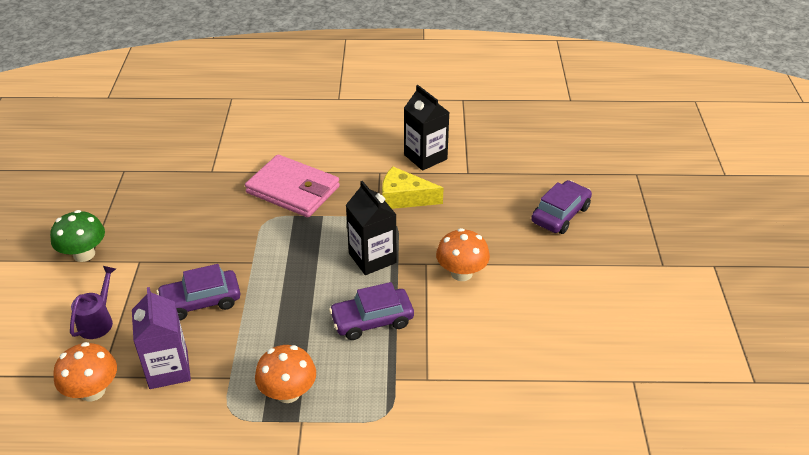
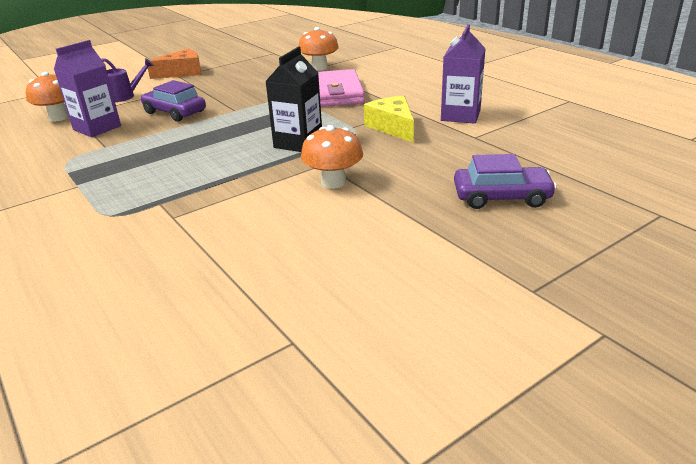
camera: 55 degrees right, 10 degrees down
green mushroom [50,210,105,262] -> orange cheese [148,49,201,79]
orange mushroom [255,345,316,403] -> orange mushroom moved to [298,27,339,71]
purple car [329,282,414,340] -> none
black carton [404,85,449,171] -> purple carton [441,24,486,124]

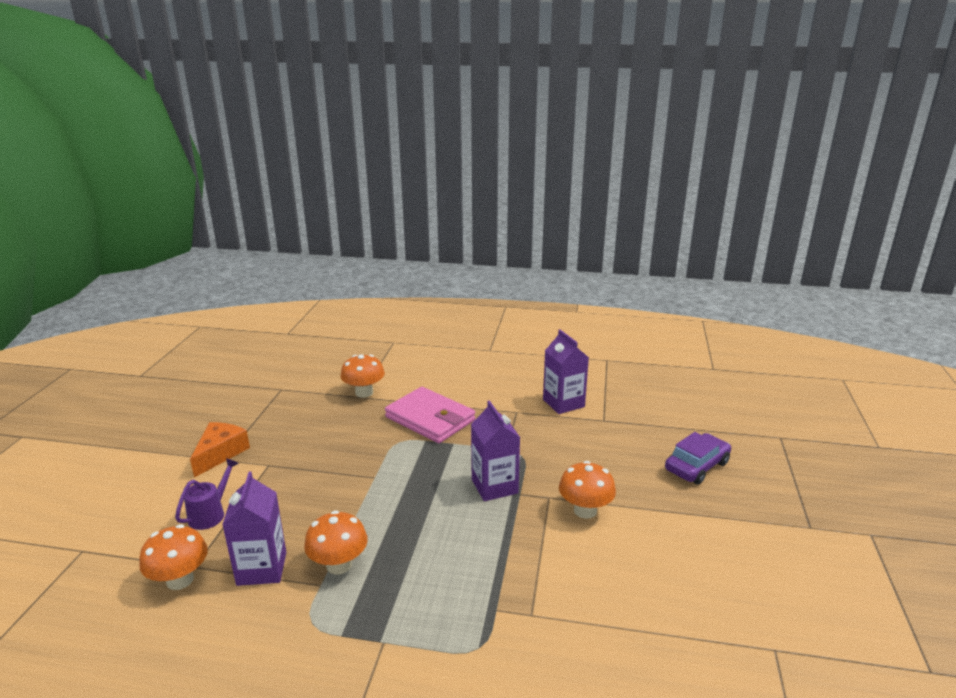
camera: 45 degrees left, 5 degrees down
purple car [141,80,206,122] -> none
black carton [265,47,322,152] -> purple carton [471,401,520,501]
yellow cheese [364,96,414,143] -> none
none -> orange mushroom [304,511,368,574]

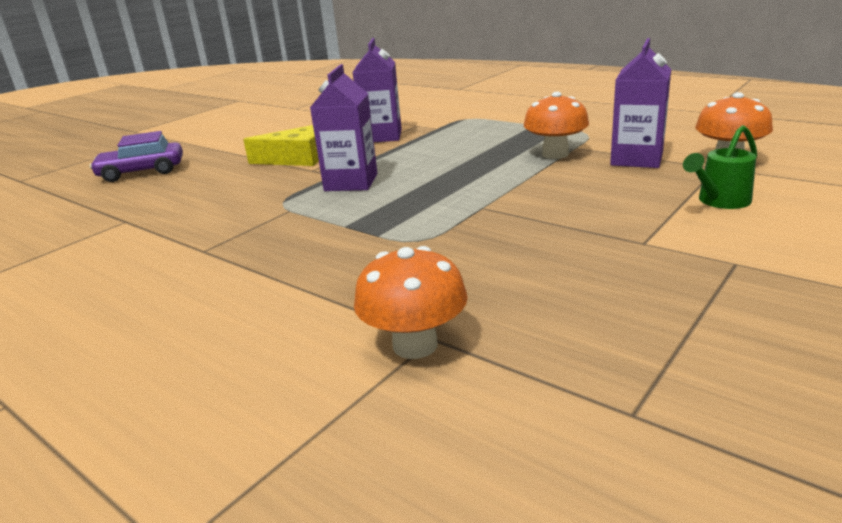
camera: 150 degrees left, 0 degrees up
purple watering can [175,458,239,530] -> green watering can [683,125,757,209]
orange cheese [190,422,250,478] -> none
pink wallet [385,387,475,443] -> none
purple carton [543,329,589,414] -> purple carton moved to [352,38,402,142]
orange mushroom [559,461,616,519] -> yellow cheese [243,125,319,166]

